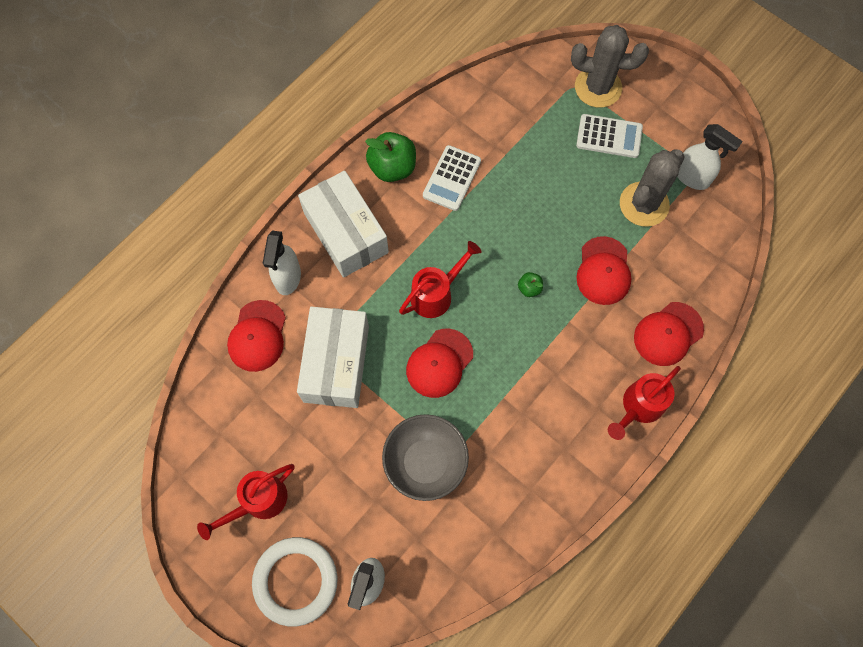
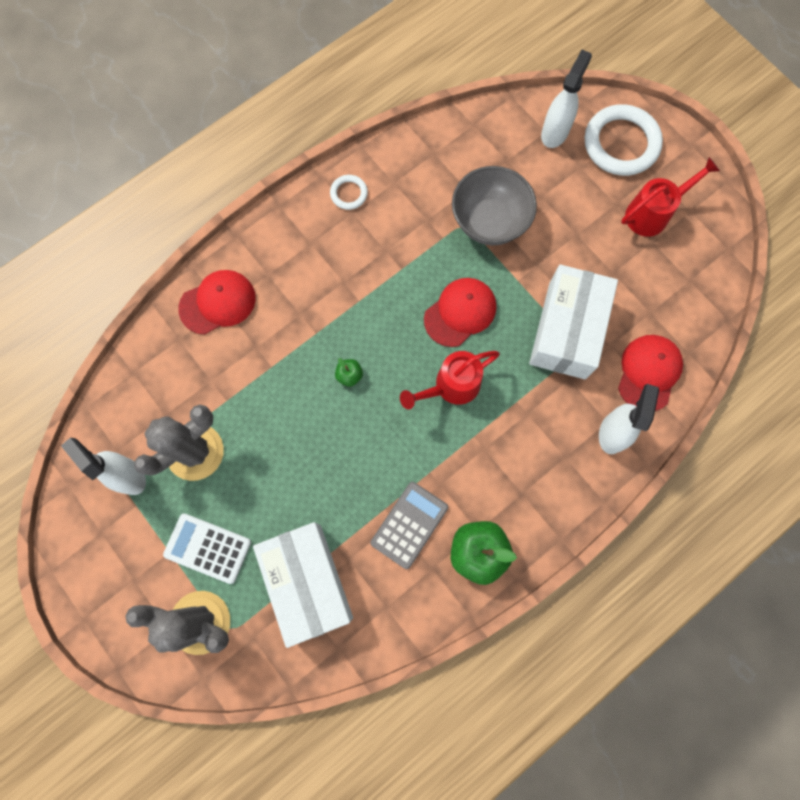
camera: 170 degrees left, 5 degrees up
white box [298,171,389,277] -> white box moved to [253,522,353,648]
white calculator [423,145,481,211] -> grey calculator [370,482,448,569]
red cap [576,236,631,305] -> none
red watering can [608,366,681,440] -> none
none -> white ring [330,175,368,210]

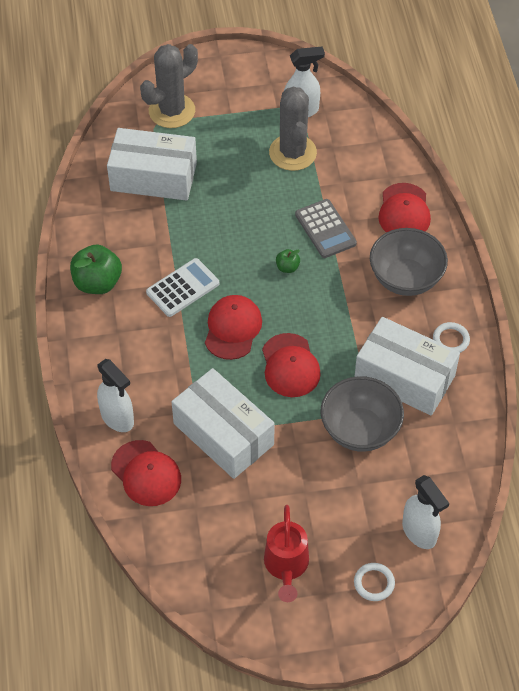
camera: 120 degrees right, 20 degrees down
white calculator [163,514,251,584] -> white calculator moved to [146,258,219,317]
grey calculator [370,482,448,569] -> grey calculator moved to [295,199,357,258]
red watering can [400,351,500,409] -> red cap [205,295,262,360]
white ring [585,104,663,176] -> white ring [354,563,395,601], size x0.48
none -> white box [355,317,460,416]
none -> grey bowl [370,228,448,296]

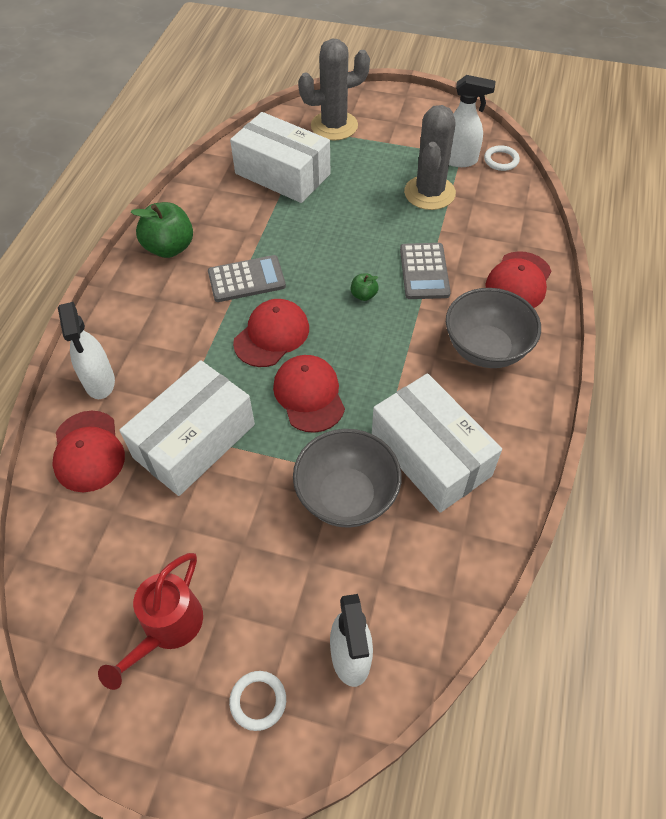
camera: 25 degrees right, 0 degrees up
white calculator [146,258,219,317] -> grey calculator [208,255,286,302]
white box [172,368,275,479] -> white box turned 60 degrees clockwise [119,360,255,496]
red cap [262,333,321,397] -> red cap turned 150 degrees clockwise [273,355,345,433]
white ring [433,322,470,353] -> white ring moved to [484,145,520,171]

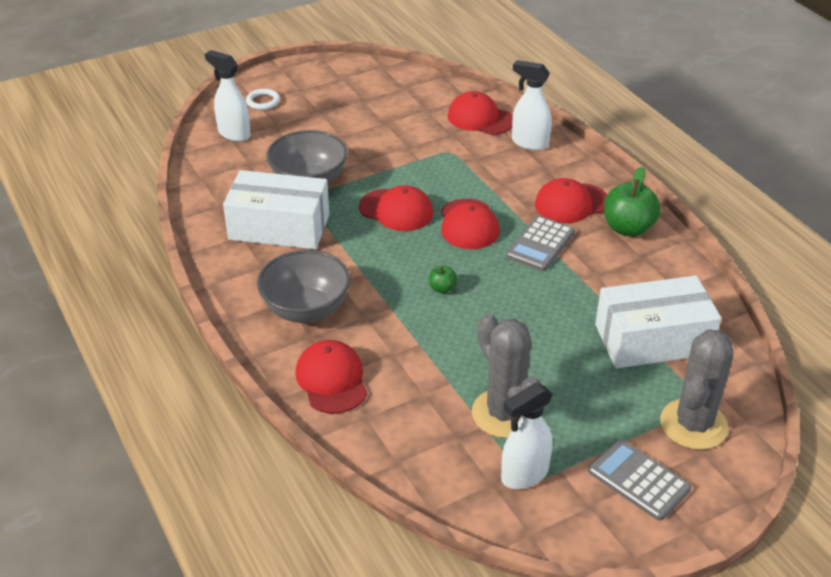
camera: 135 degrees right, 15 degrees down
red watering can [98,553,203,690] -> none
white box [119,360,255,496] -> none
grey calculator [400,243,451,299] -> grey calculator moved to [588,439,691,521]
white ring [484,145,520,171] -> none
none -> red cap [535,178,608,223]

